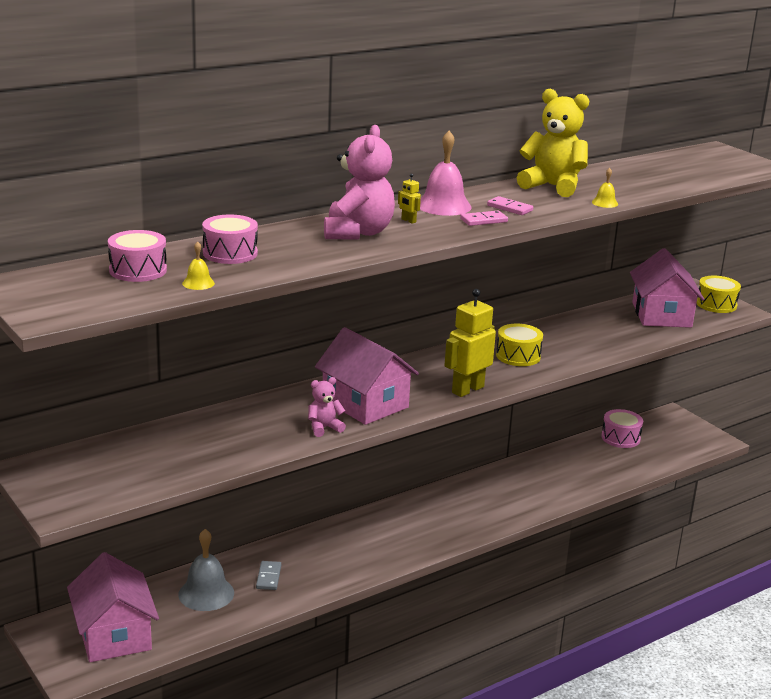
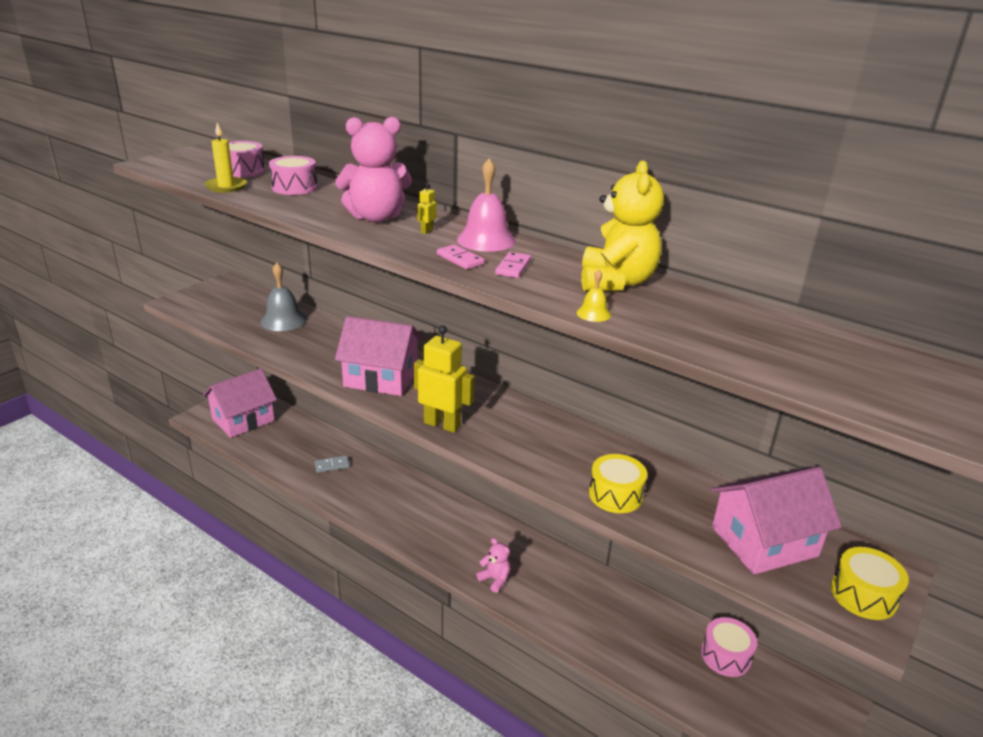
camera: 70 degrees right, 5 degrees up
grey bell [178,529,234,611] -> grey bell moved to [260,263,306,331]
yellow bell [182,241,215,290] -> yellow candle [205,123,247,193]
pink teddy bear [308,377,346,437] -> pink teddy bear moved to [476,538,511,593]
pink house [315,327,419,425] -> pink house turned 75 degrees clockwise [335,316,423,396]
yellow drum [496,324,543,366] -> yellow drum moved to [589,454,647,513]

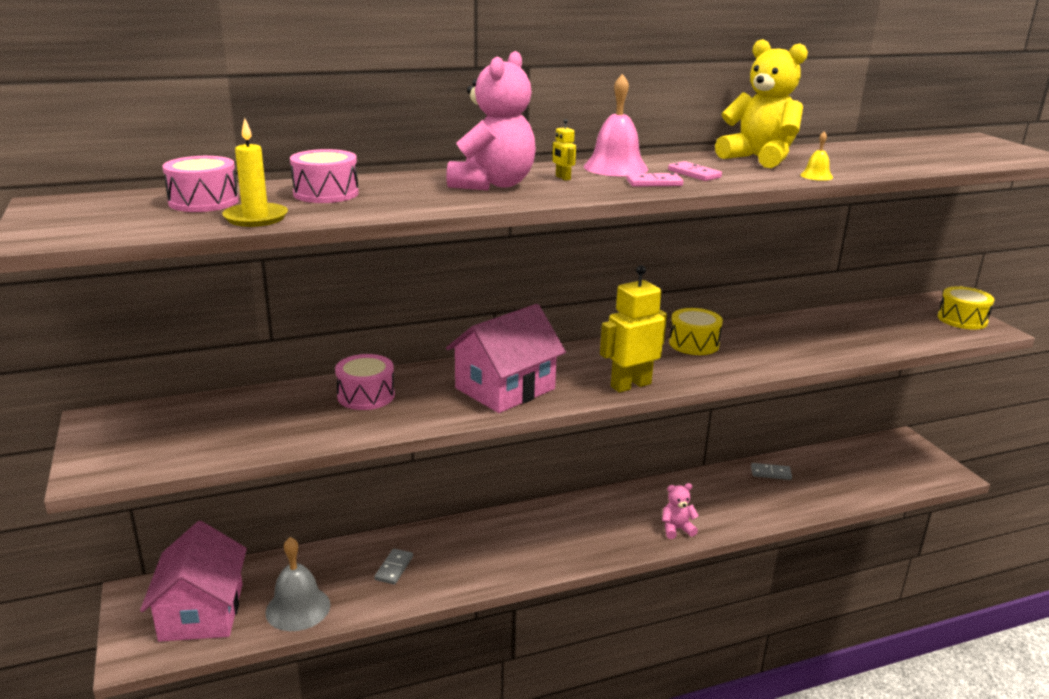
camera: 55 degrees left, 5 degrees down
grey bell [260,263,306,331] -> grey bell moved to [265,537,330,631]
yellow drum [589,454,647,513] -> yellow drum moved to [669,308,723,355]
pink drum [701,617,757,677] -> pink drum moved to [335,354,395,410]
pink house [711,467,842,575] -> none
none -> grey domino [751,463,792,480]

